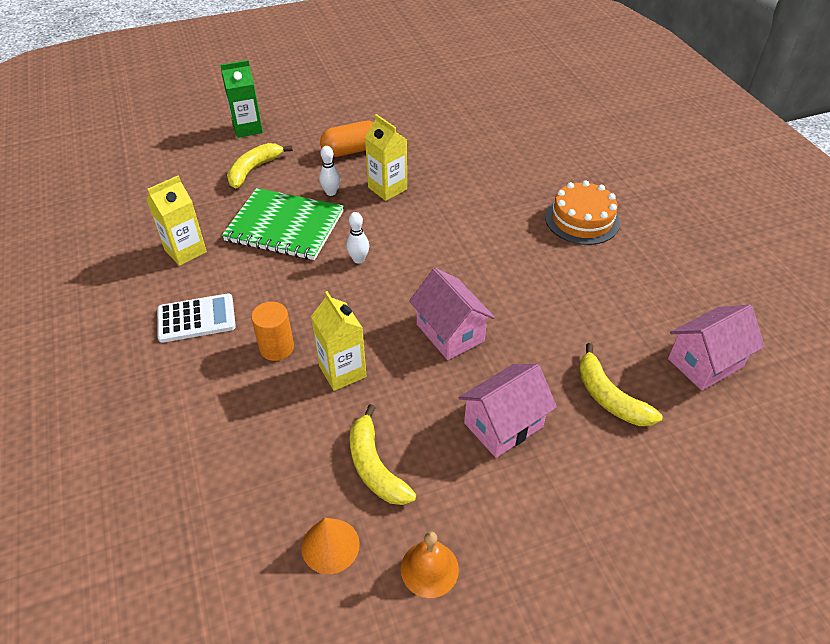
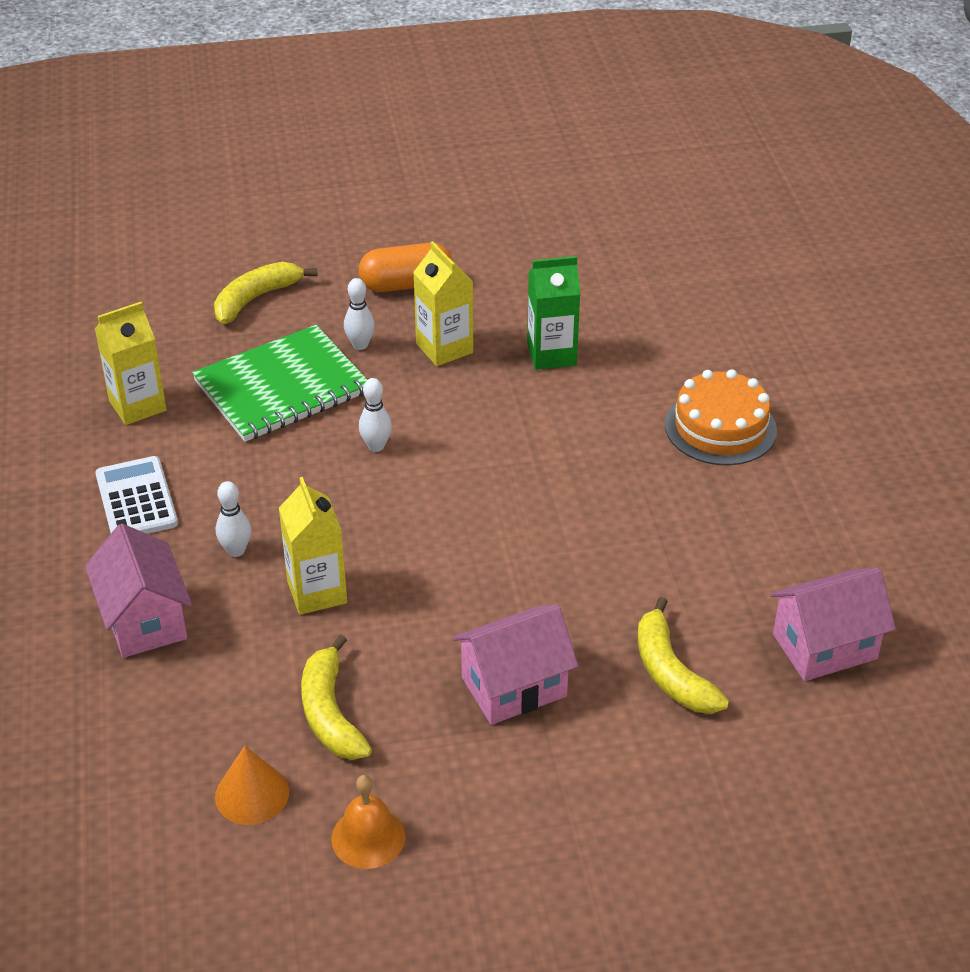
camera: 10 degrees right, 5 degrees down
white calculator [157,293,236,343] -> white calculator turned 105 degrees counterclockwise [95,456,178,534]
green carton [220,60,263,138] -> green carton moved to [527,256,580,370]
green notebook [222,188,344,260] -> green notebook turned 60 degrees counterclockwise [192,325,367,442]
orange cylinder [251,302,294,361] -> white bowling pin [216,481,251,557]
pink house [409,268,495,360] -> pink house moved to [85,524,192,658]

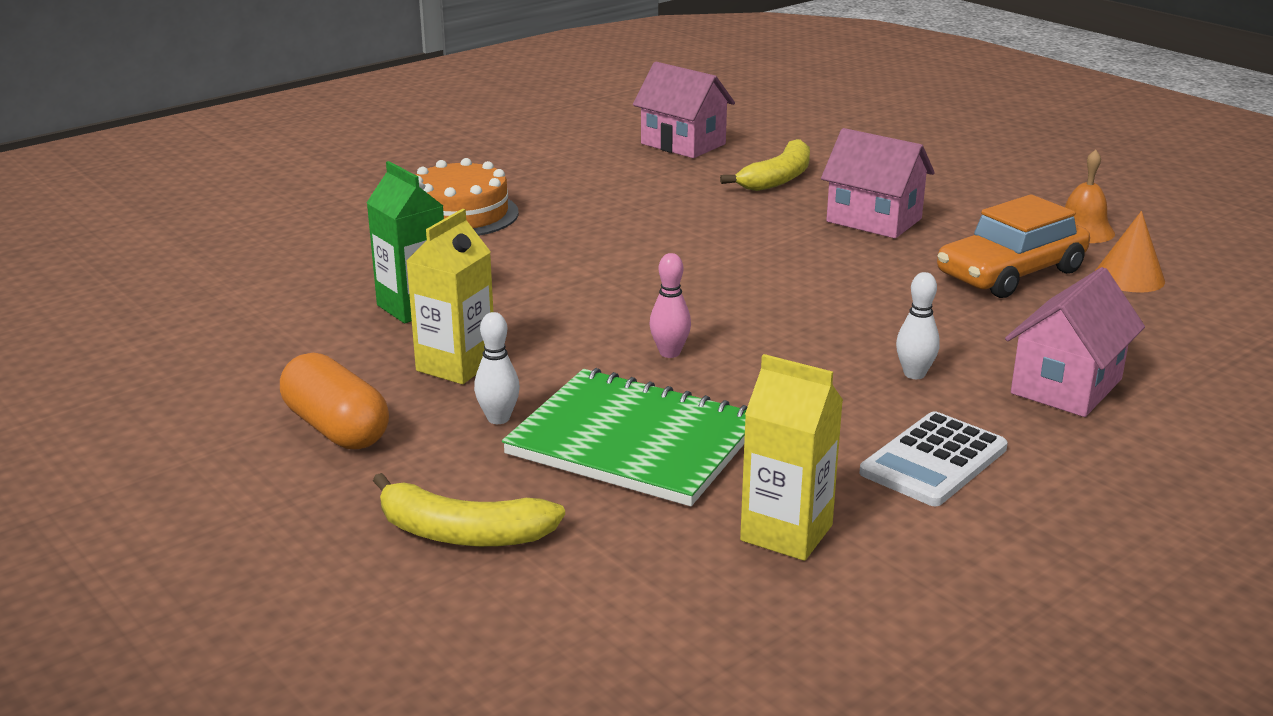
camera: 120 degrees left, 15 degrees down
yellow carton [279,477,347,615] -> none
yellow banana [301,635,372,760] -> orange car [937,194,1090,298]
white bowling pin [359,378,392,452] -> pink bowling pin [650,253,691,358]

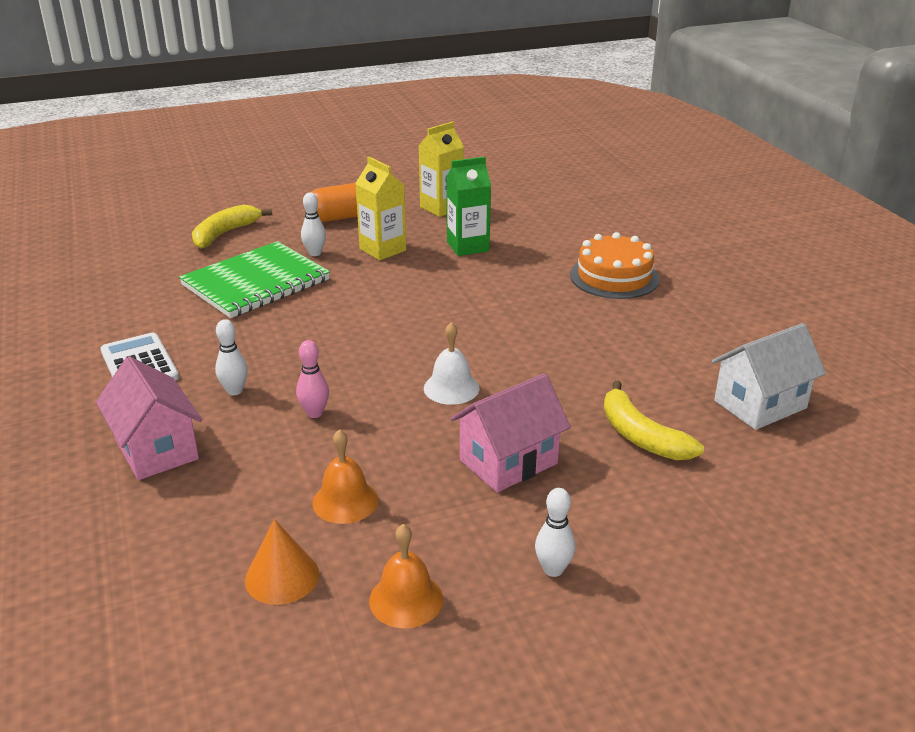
camera: 110 degrees right, 5 degrees up
pink house [633,62,735,158] -> white house [712,323,826,430]
pink bowling pin [650,253,691,358] -> pink bowling pin moved to [296,340,329,418]
yellow carton [740,354,843,561] -> yellow carton moved to [419,122,464,217]
orange car [937,194,1090,298] -> orange bell [313,429,378,524]
none -> white bell [424,322,480,405]
none -> white bowling pin [535,488,575,577]

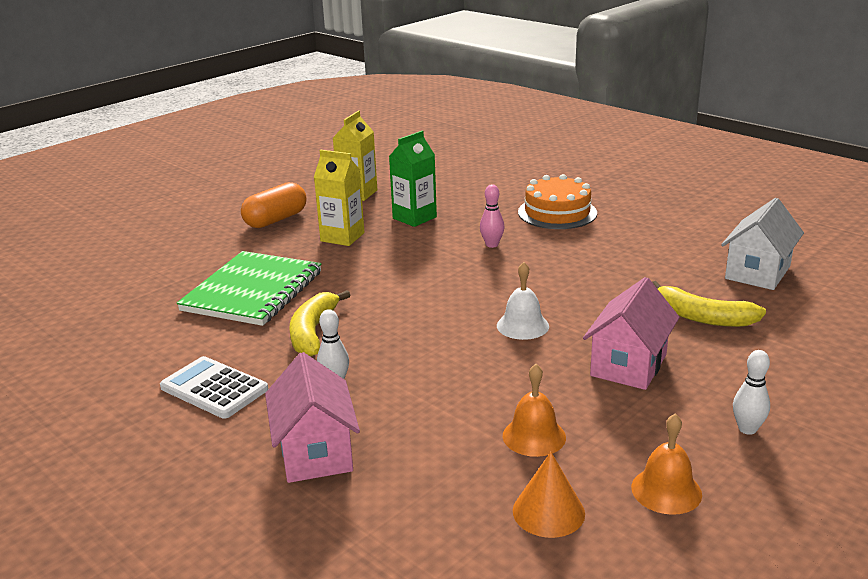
camera: 25 degrees left, 5 degrees down
pink house [96,356,202,480] -> pink house turned 45 degrees clockwise [265,352,360,483]
yellow banana [192,205,272,249] -> yellow banana moved to [290,290,350,357]
pink bowling pin [296,340,329,418] -> pink bowling pin moved to [480,184,504,248]
white bowling pin [301,192,326,256] -> none

